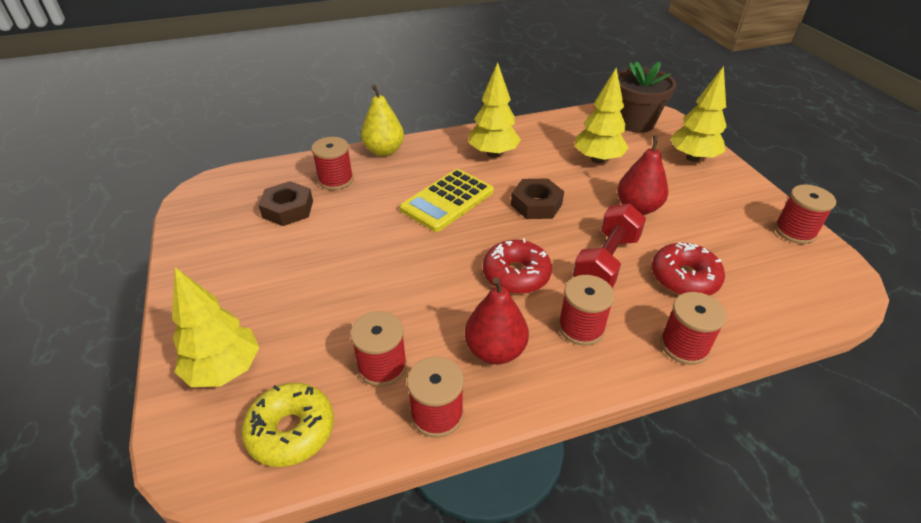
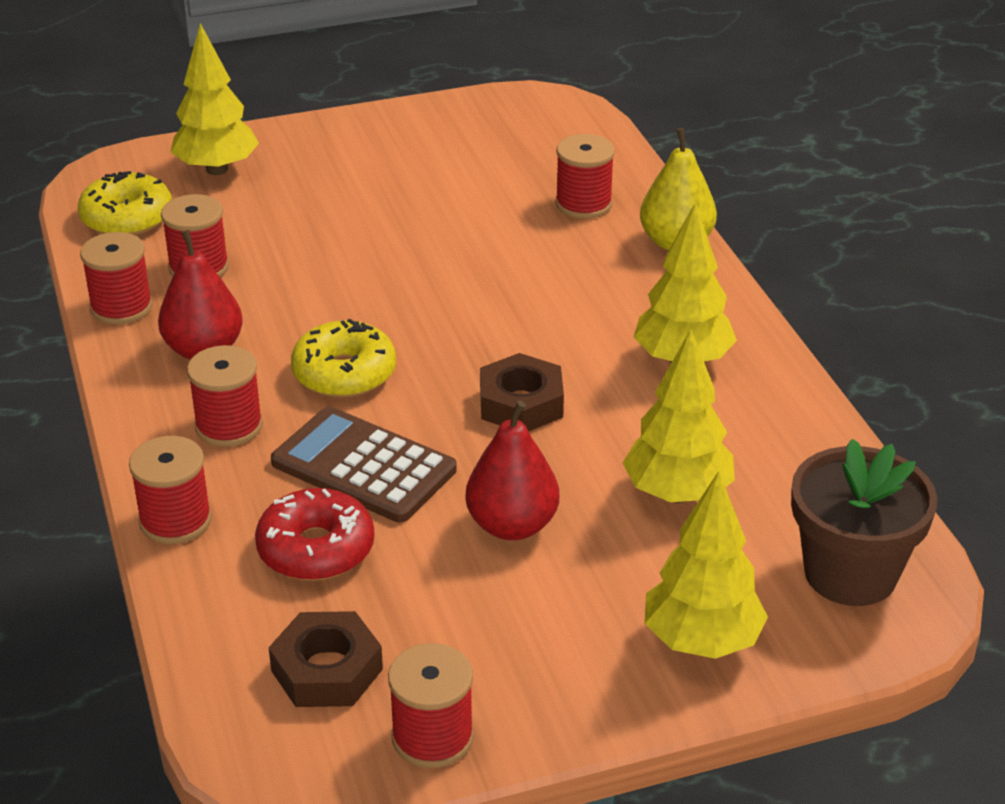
camera: 90 degrees right, 5 degrees down
brown nut [258,181,313,226] -> brown nut moved to [269,611,383,707]
yellow calculator [400,169,494,232] -> none
red donut [483,238,552,294] -> yellow donut [291,319,396,398]
red dumbbell [573,203,646,288] -> brown calculator [271,407,457,523]

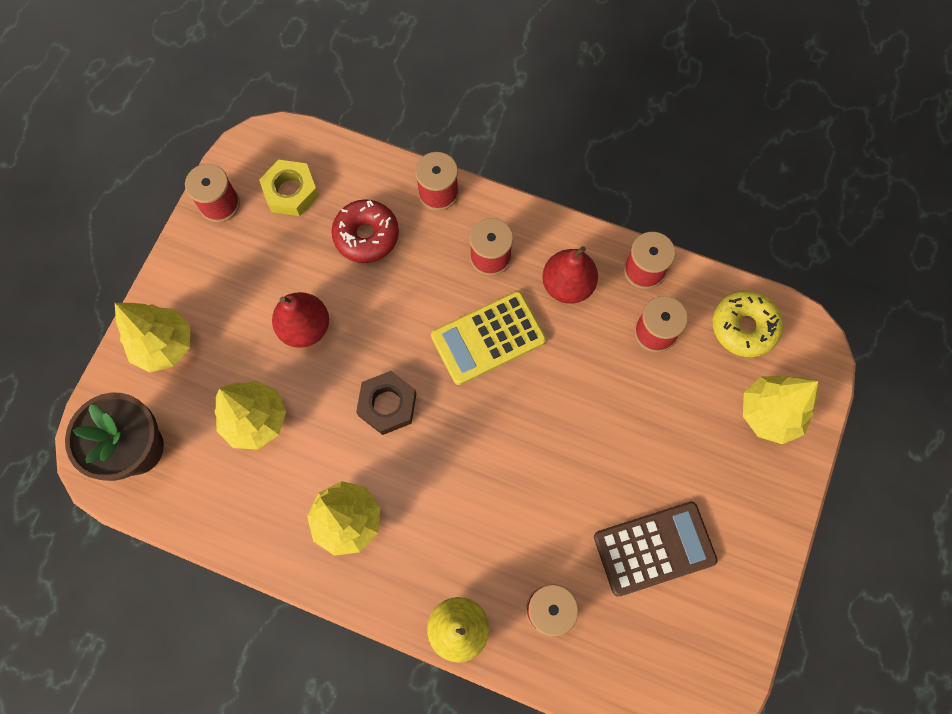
camera: 130 degrees right, 35 degrees up
brown nut [269,611,383,707] -> yellow nut [259,160,319,216]
brown calculator [271,407,457,523] -> brown calculator moved to [594,501,718,597]
yellow donut [291,319,396,398] -> yellow calculator [431,291,546,385]

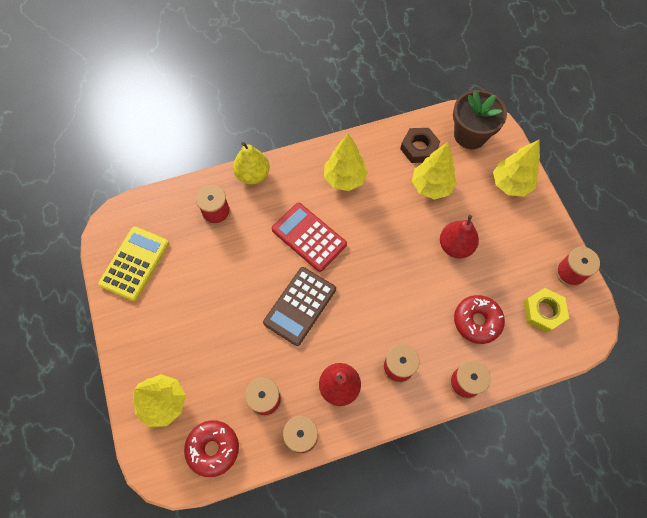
camera: 140 degrees right, 5 degrees down
brown nut [356,371,416,435] -> brown nut moved to [400,128,440,163]
yellow calculator [431,291,546,385] -> yellow calculator moved to [98,227,169,301]
brown calculator [594,501,718,597] -> brown calculator moved to [263,267,336,346]
yellow donut [712,290,783,357] -> red donut [184,420,239,477]
none -> red calculator [272,203,347,272]

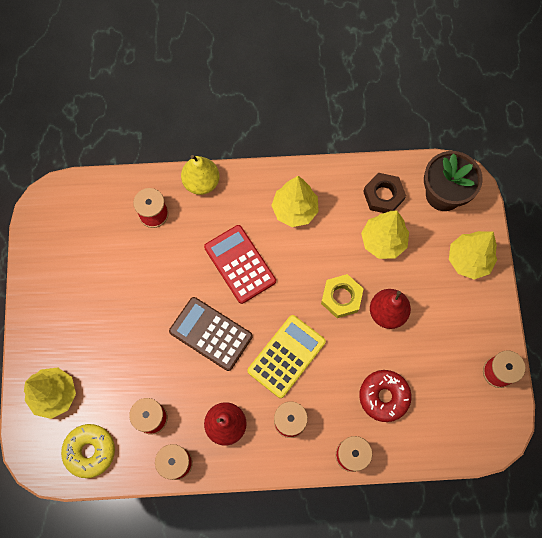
camera: 15 degrees right, 5 degrees up
yellow calculator [98,227,169,301] -> yellow calculator moved to [247,315,326,398]
red donut [184,420,239,477] -> yellow donut [61,424,115,478]
brown calculator [263,267,336,346] -> brown calculator turned 75 degrees clockwise [169,297,253,371]
yellow nut [524,288,569,333] -> yellow nut moved to [321,274,364,318]

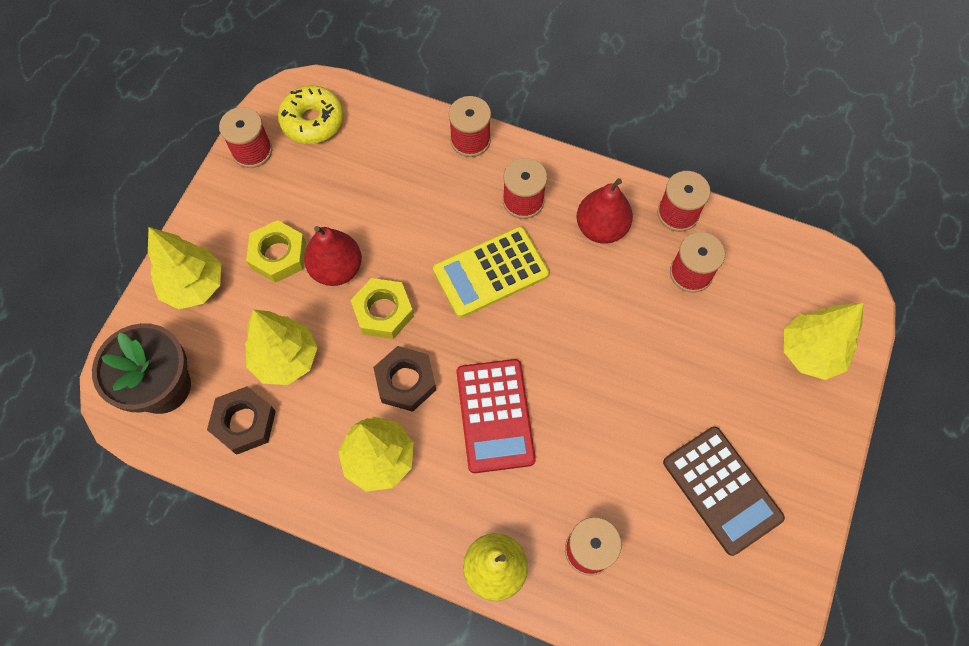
camera: 155 degrees left, 5 degrees down
yellow donut [61,424,115,478] -> yellow donut moved to [278,86,344,144]
brown calculator [169,297,253,371] -> brown calculator moved to [663,426,785,556]
red donut [359,370,411,422] -> none
none -> yellow nut [246,220,306,283]
none -> brown nut [373,346,436,412]

